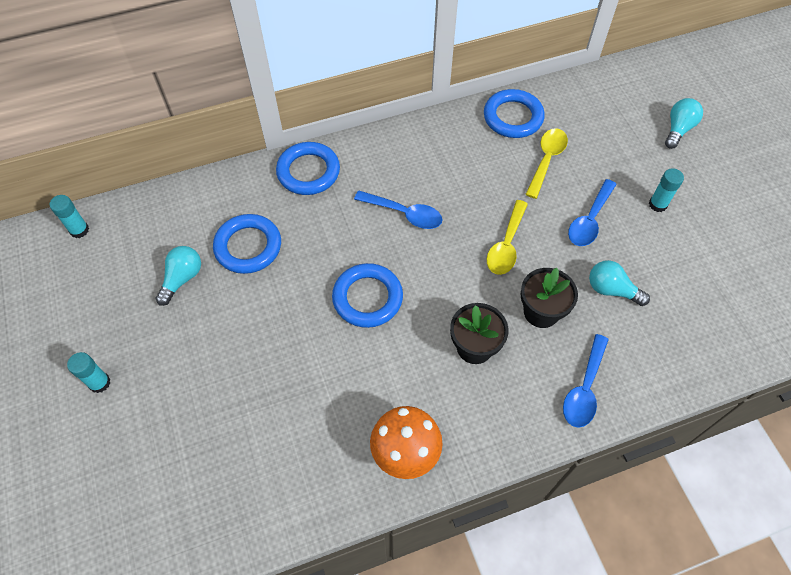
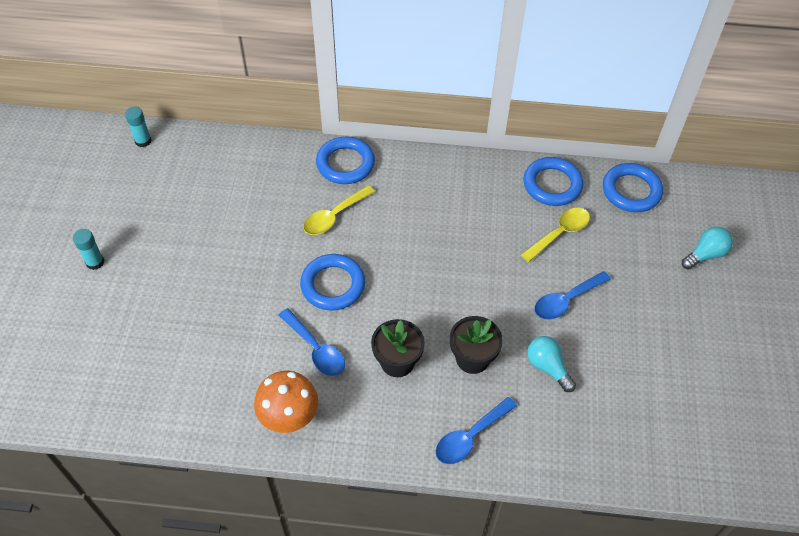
camera: 25 degrees right, 5 degrees down
turquoise light bulb [155,246,201,306] -> none
blue ring [213,214,281,274] -> blue ring moved to [603,163,663,212]
blue spoon [354,191,443,229] -> blue spoon moved to [279,308,345,376]
yellow spoon [487,200,528,275] -> yellow spoon moved to [303,185,375,235]
turquoise glue stick [649,168,684,212] -> none

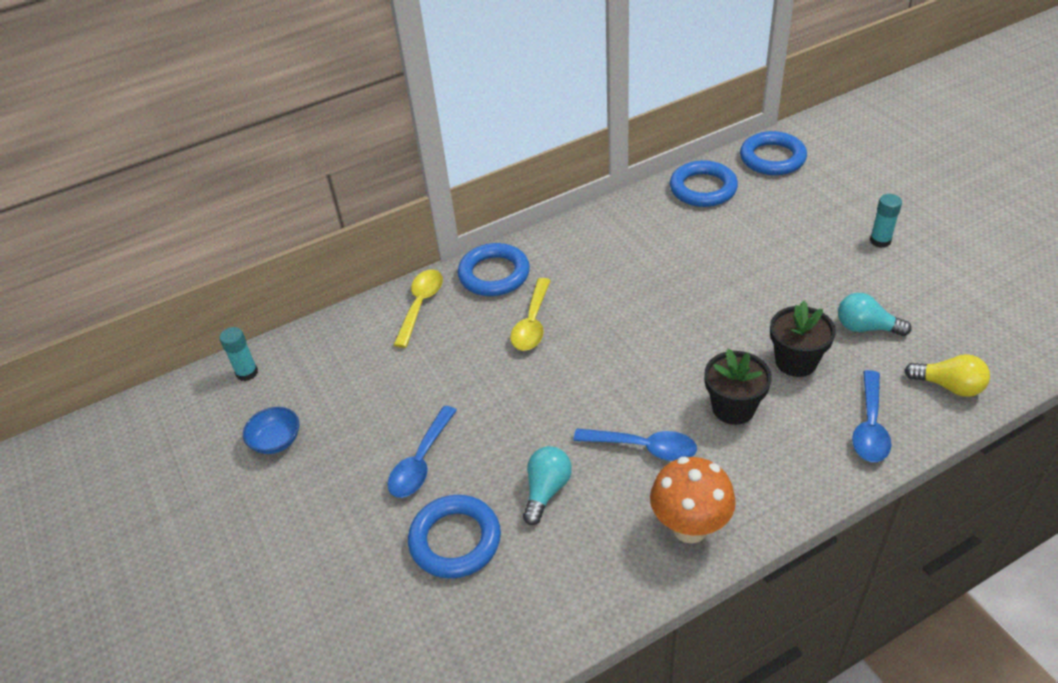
camera: 30 degrees left, 10 degrees down
turquoise glue stick [73,229,104,270] -> turquoise glue stick moved to [870,194,902,248]
blue ring [300,254,365,311] -> blue ring moved to [408,495,501,579]
yellow spoon [521,208,590,263] -> yellow spoon moved to [394,270,443,348]
blue spoon [534,271,611,320] -> blue spoon moved to [387,406,457,498]
turquoise light bulb [682,227,733,270] -> turquoise light bulb moved to [523,446,572,525]
none -> blue bowl [243,407,299,454]
none -> yellow light bulb [904,354,990,397]

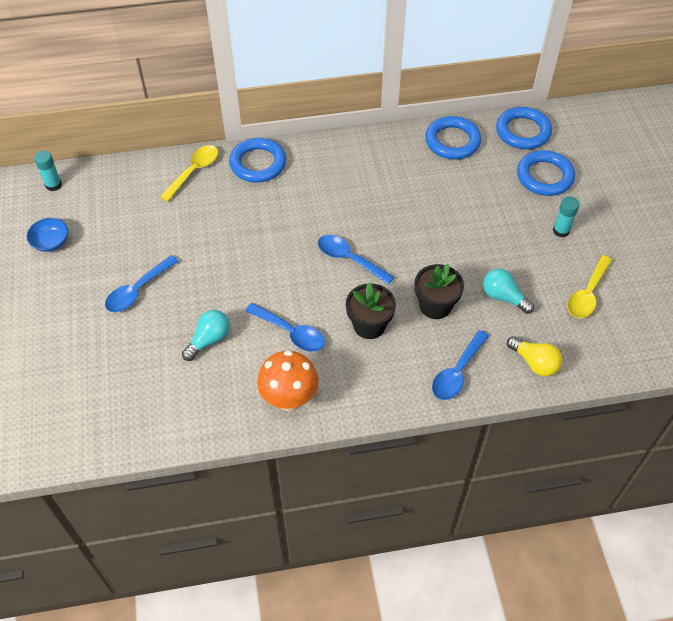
camera: 15 degrees right, 10 degrees up
blue ring [408,495,501,579] -> blue ring moved to [517,150,575,196]
yellow spoon [510,278,551,351] -> yellow spoon moved to [568,255,612,318]
none -> blue spoon [318,235,394,285]

